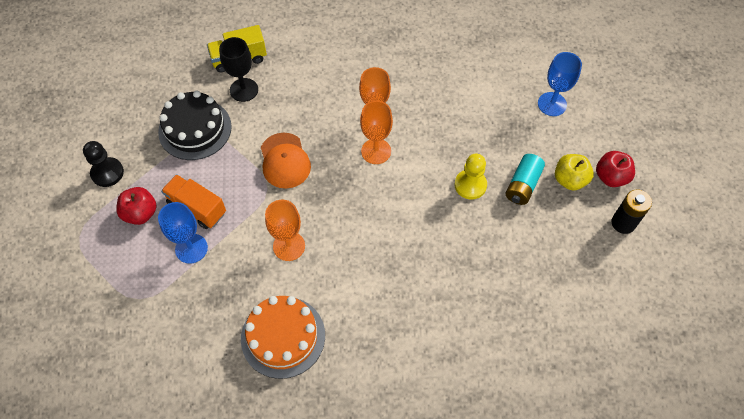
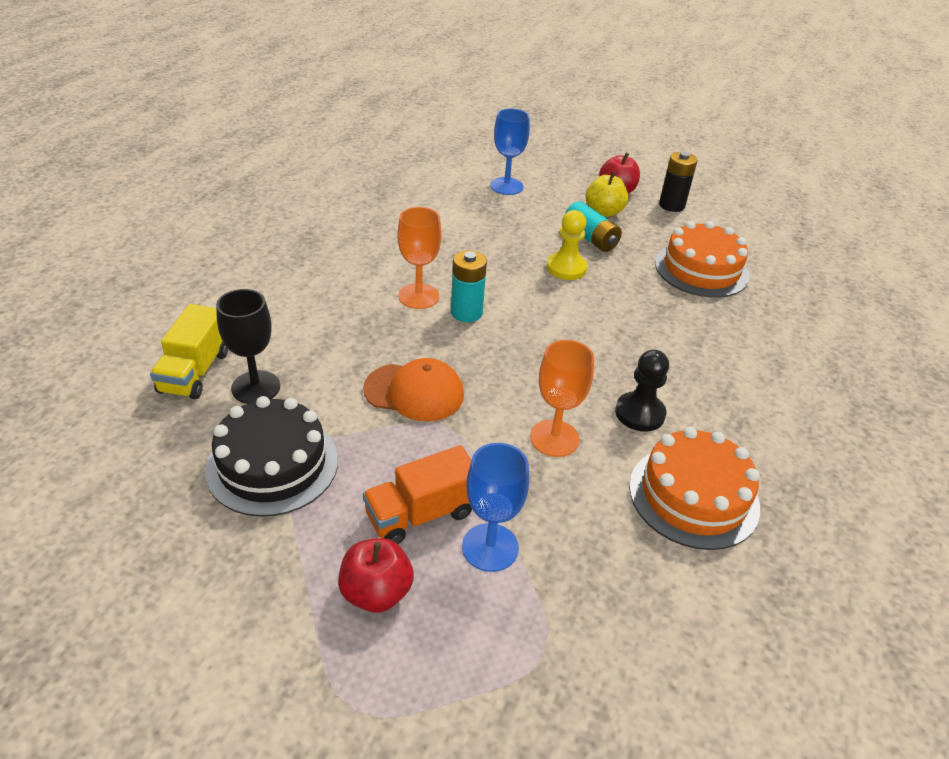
camera: 65 degrees left, 20 degrees down
black pawn [83,141,124,187] -> black pawn moved to [615,350,669,431]
orange goblet [360,101,393,164] -> turquoise battery [451,250,487,322]
none -> orange cake [655,221,750,298]

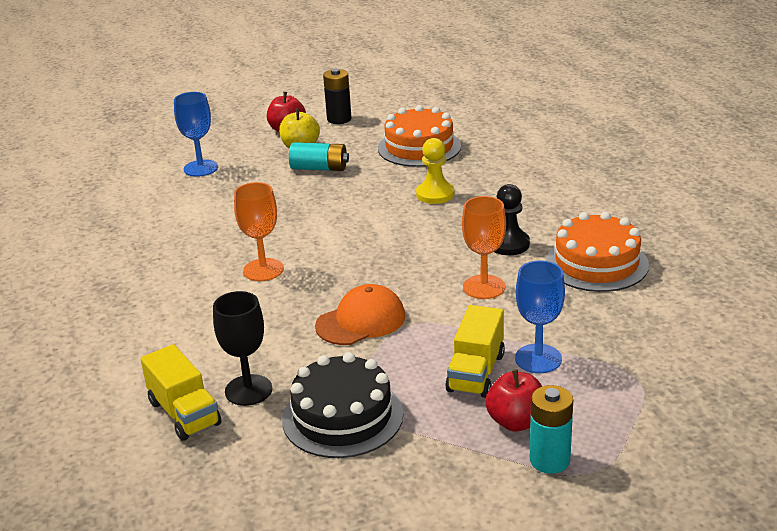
camera: 40 degrees left, 10 degrees down
orange truck [363,445,472,544] -> yellow truck [445,305,505,398]
turquoise battery [451,250,487,322] -> turquoise battery moved to [530,385,573,474]
yellow pawn [547,210,587,280] -> yellow pawn moved to [416,138,455,204]

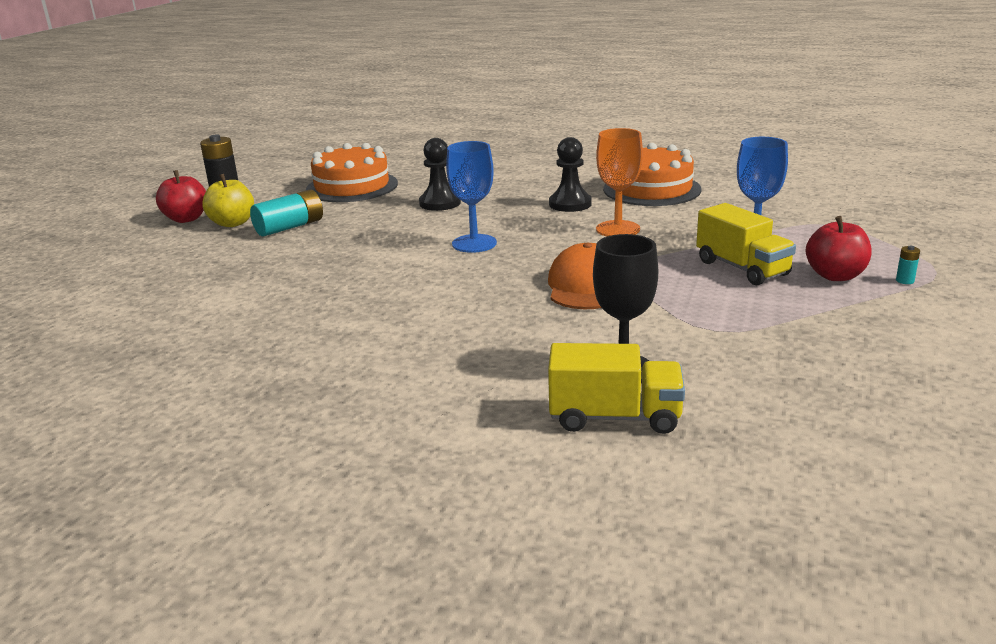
camera: 50 degrees left, 5 degrees down
blue goblet [174,92,218,177] -> blue goblet moved to [446,141,497,253]
orange goblet [234,182,284,281] -> none
black cake [282,352,403,458] -> none
yellow pawn [416,138,455,204] -> black pawn [419,138,461,211]
turquoise battery [530,385,573,474] -> turquoise battery [896,246,920,284], size x0.43

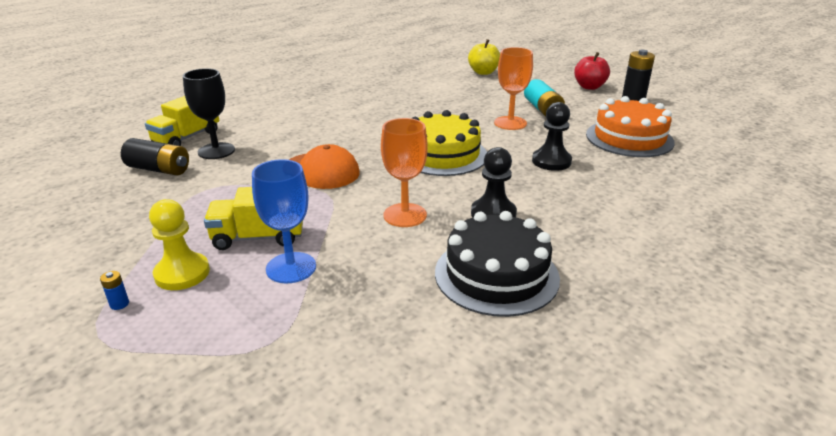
camera: 115 degrees right, 5 degrees up
yellow apple [202,174,254,227] -> yellow apple moved to [468,39,500,75]
blue goblet [446,141,497,253] -> yellow cake [411,110,487,176]
orange cake [603,143,702,206] -> black cake [435,211,560,317]
red apple [806,216,871,281] -> yellow pawn [149,199,210,290]
turquoise battery [896,246,920,284] -> blue battery [100,271,129,310]
none -> black battery [121,138,189,176]
none -> orange goblet [494,47,533,130]

